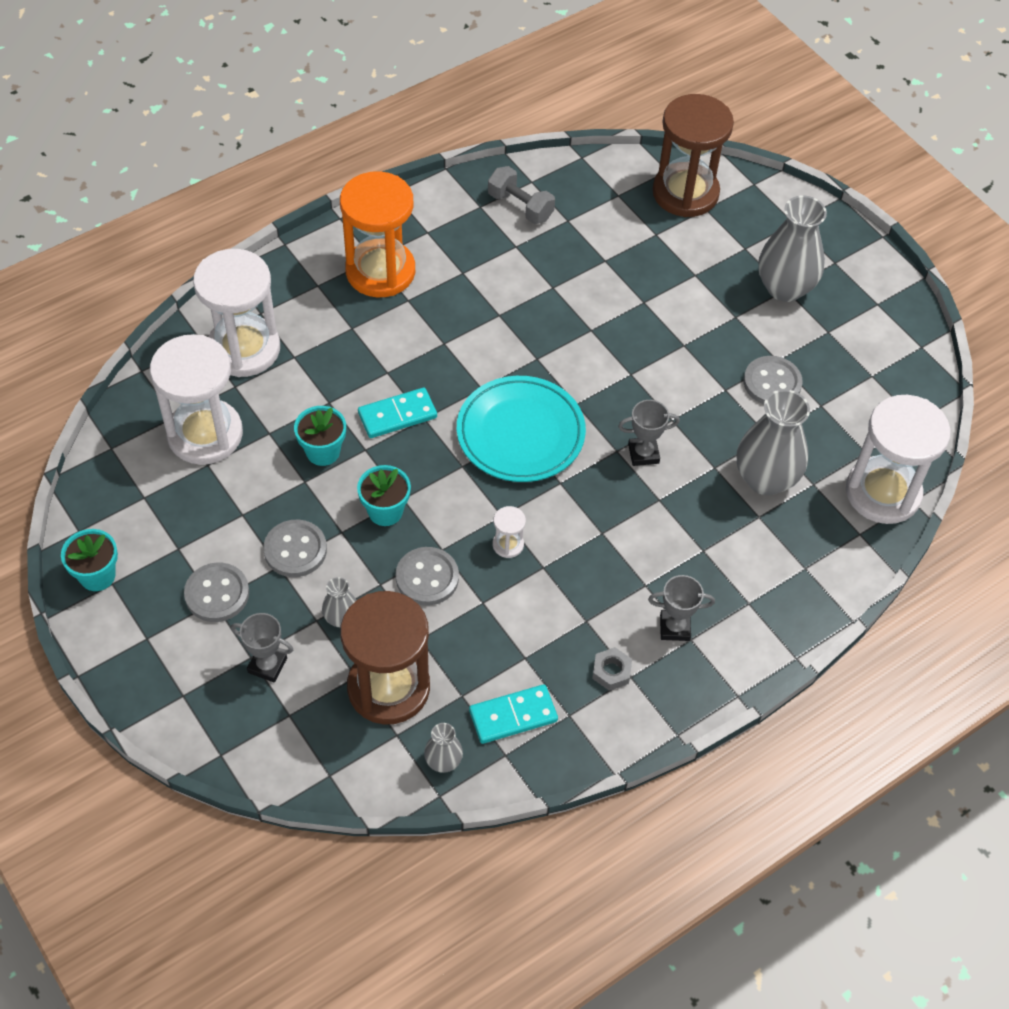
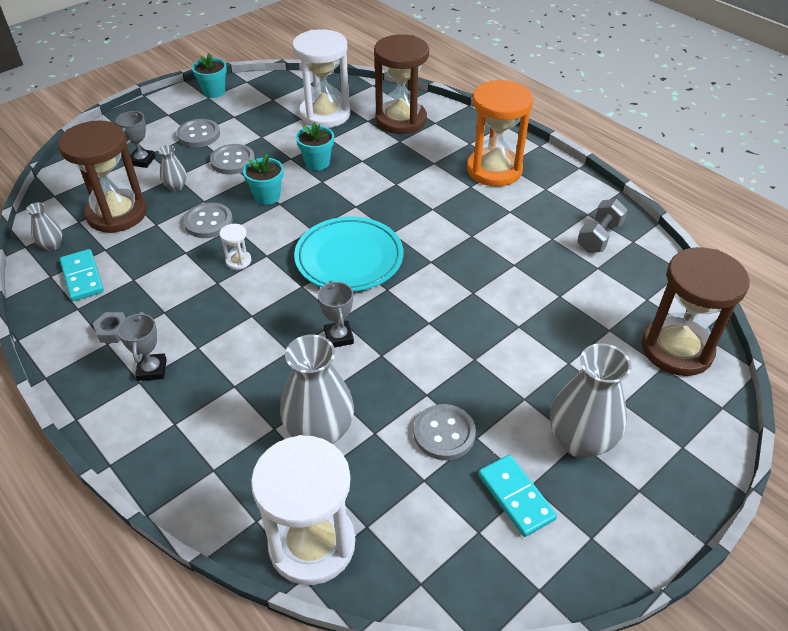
camera: 85 degrees right, 10 degrees down
white hourglass [193,249,280,377] -> brown hourglass [374,34,429,134]
turquoise domino [358,387,437,438] -> turquoise domino moved to [478,455,557,537]

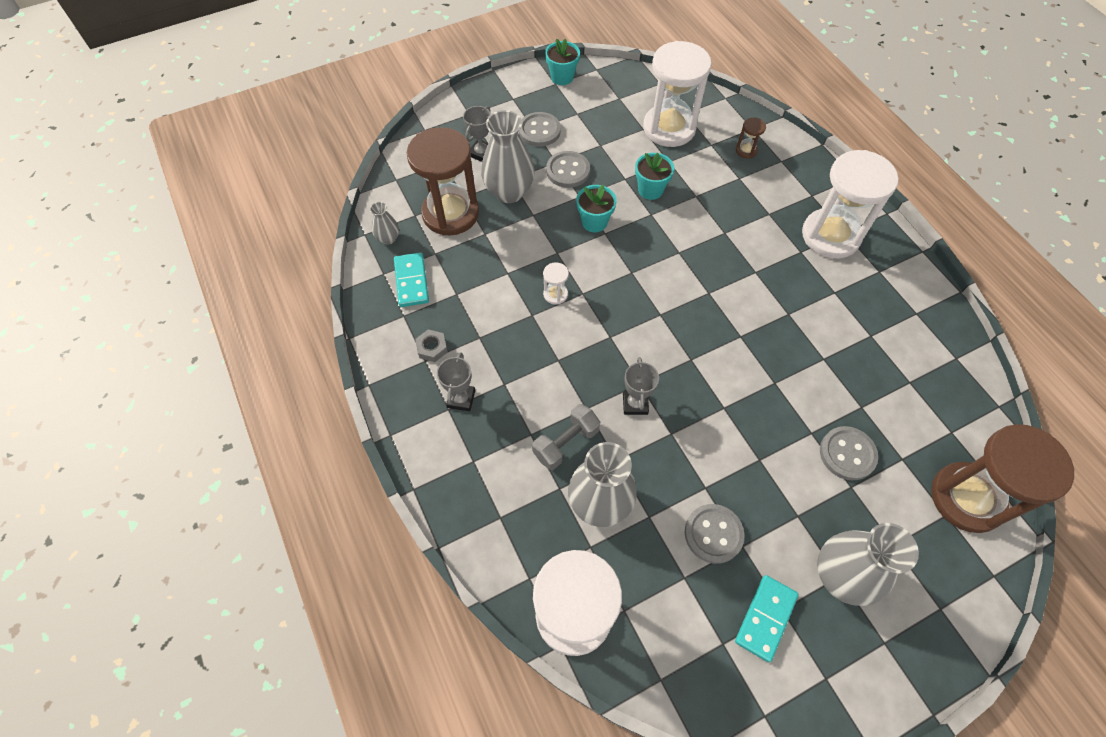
camera: 15 degrees right, 15 degrees up
grey vase [158,145,187,191] -> grey vase [481,110,535,203], size x2.05
grey button [183,203,233,238] -> grey button moved to [820,426,878,480]
turquoise plate [294,217,404,291] -> none
brown hourglass [374,34,429,134] -> brown hourglass [736,117,766,159], size x0.40
orange hourglass [467,80,533,187] -> white hourglass [802,150,898,259]
turquoise domino [478,455,557,537] -> turquoise domino turned 45 degrees clockwise [735,575,799,662]
grey dumbbell [577,199,627,253] -> grey dumbbell moved to [532,404,600,470]

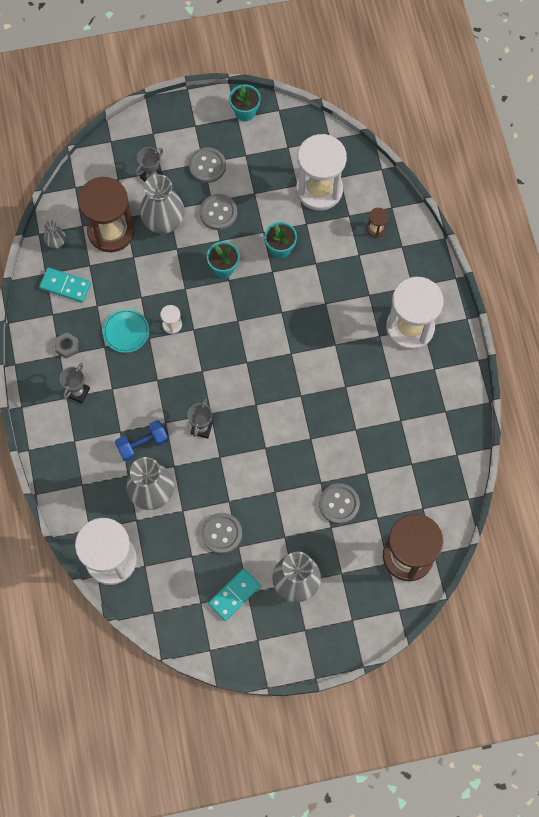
camera: 15 degrees right, 10 degrees up
turquoise domino [394,252,429,307] -> turquoise domino turned 75 degrees counterclockwise [39,267,91,303]
grey dumbbell [532,404,600,470] -> blue dumbbell [115,420,168,462]
none -> turquoise plate [103,309,149,353]

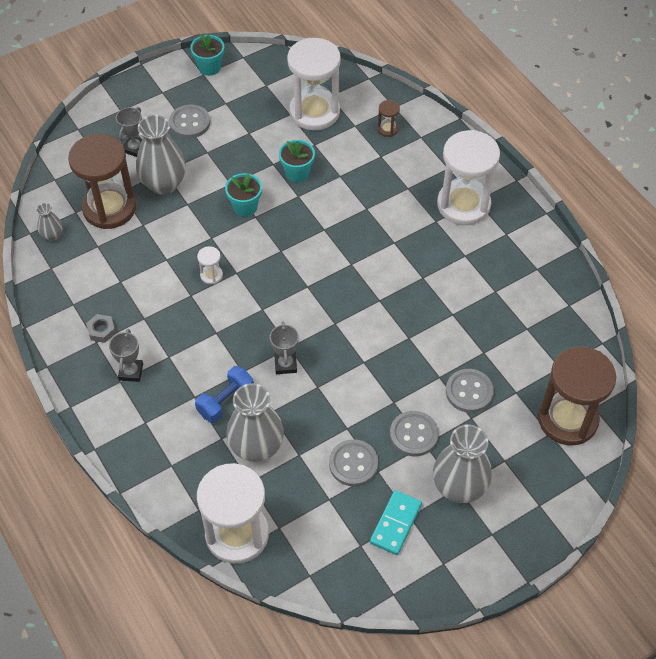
camera: 20 degrees left, 15 degrees down
turquoise domino [39,267,91,303] -> none
turquoise plate [103,309,149,353] -> none
grey button [200,194,237,230] -> grey button moved to [390,411,439,456]

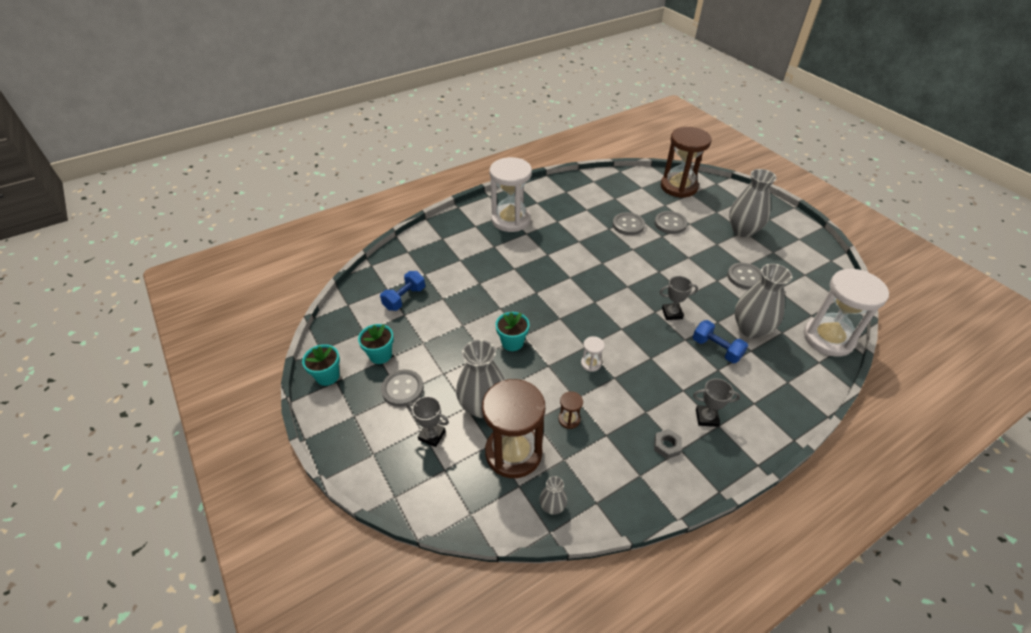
camera: 90 degrees left, 10 degrees down
turquoise flower pot [279,140,315,182] -> turquoise flower pot moved to [358,324,394,364]
white hourglass [287,38,341,131] -> blue dumbbell [380,271,425,311]
turquoise domino [370,490,422,555] -> none
brown hourglass [378,100,400,137] -> brown hourglass moved to [558,391,583,429]
grey button [390,411,439,456] -> grey button moved to [613,212,645,235]

